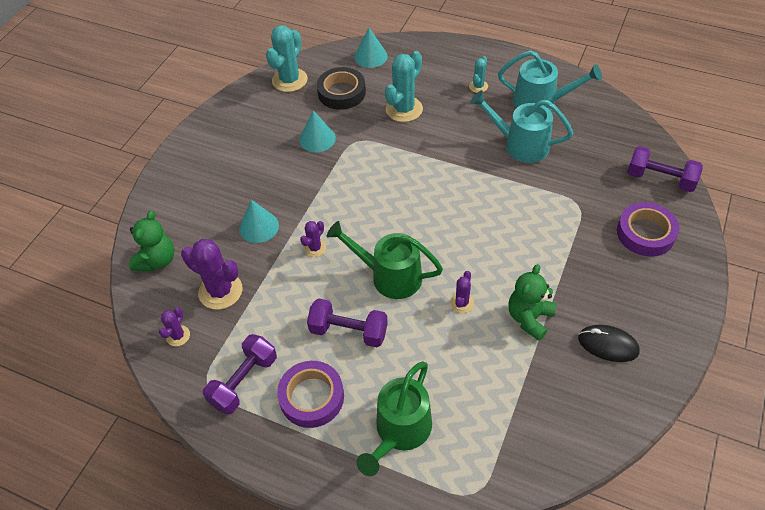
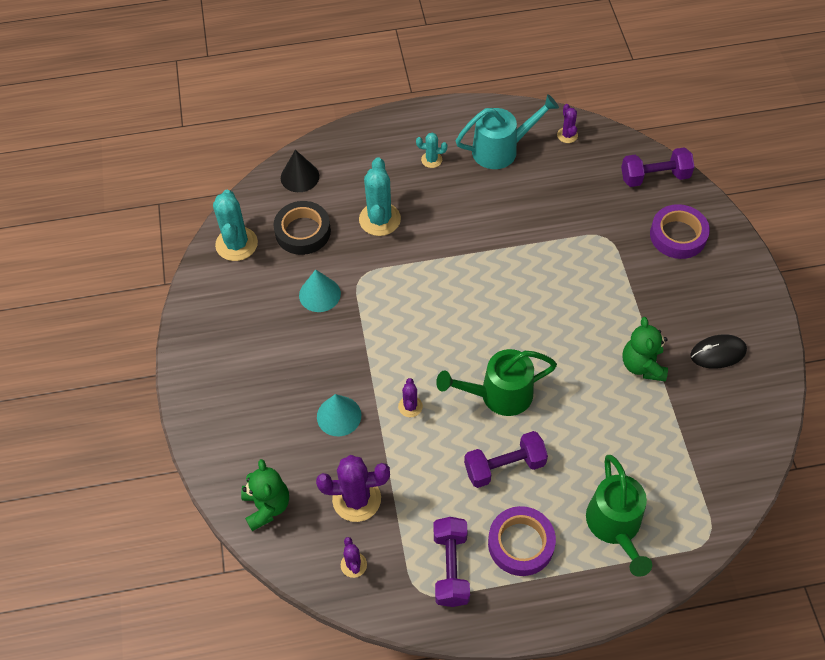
camera: 35 degrees left, 5 degrees up
turquoise cone [354,28,388,68] -> black cone [281,150,319,192]
purple cactus [450,271,474,313] -> purple cactus moved to [557,104,578,143]
turquoise cactus [469,56,488,93] -> turquoise cactus turned 75 degrees counterclockwise [416,133,447,168]
turquoise watering can [470,90,573,163] -> none

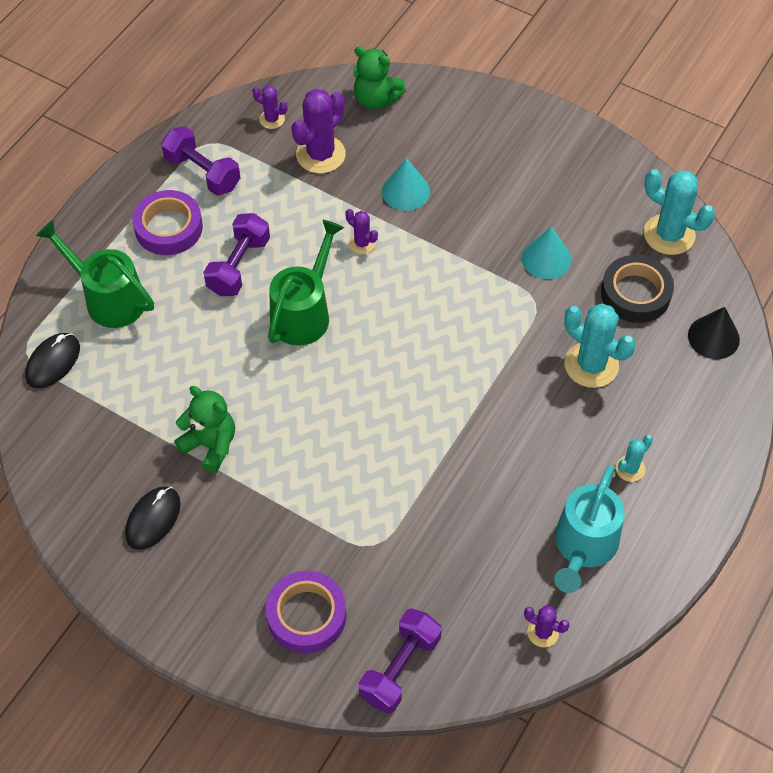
camera: 130 degrees right, 0 degrees up
none -> black mouse [25,333,80,388]

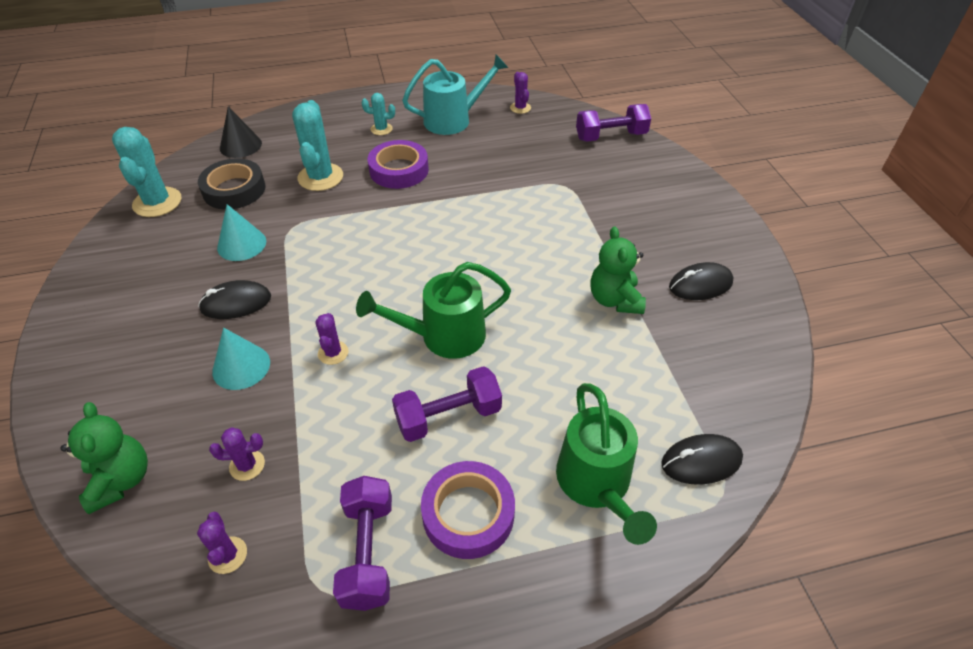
camera: 135 degrees left, 10 degrees down
purple tape [266,570,347,653] -> purple tape moved to [368,140,429,189]
purple cactus [291,89,346,173] -> purple cactus [209,427,265,481], size x0.52
none -> black mouse [198,280,271,319]

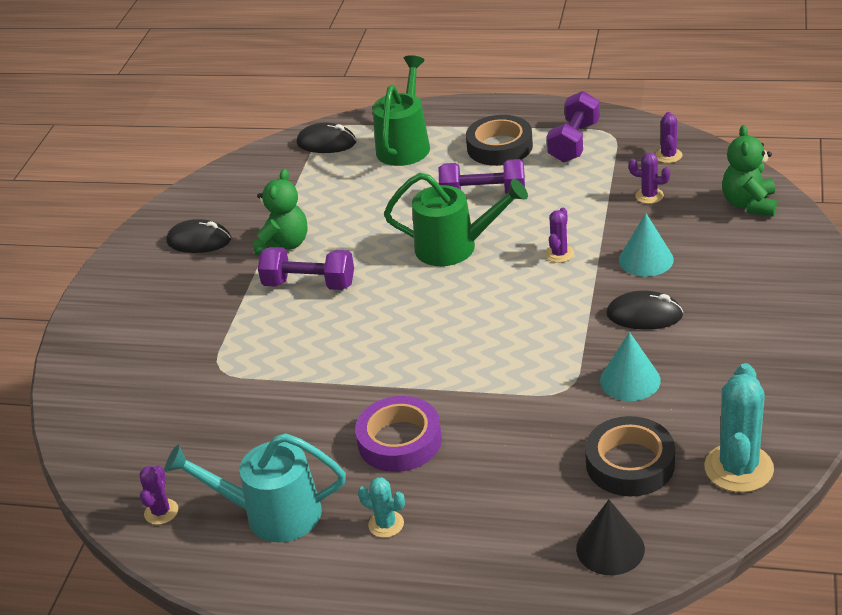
camera: 150 degrees left, 10 degrees down
turquoise cactus [292,100,343,191] -> none
purple tape [421,461,515,559] -> black tape [466,115,533,166]
purple dumbbell [576,104,651,142] -> purple dumbbell moved to [258,247,354,290]

